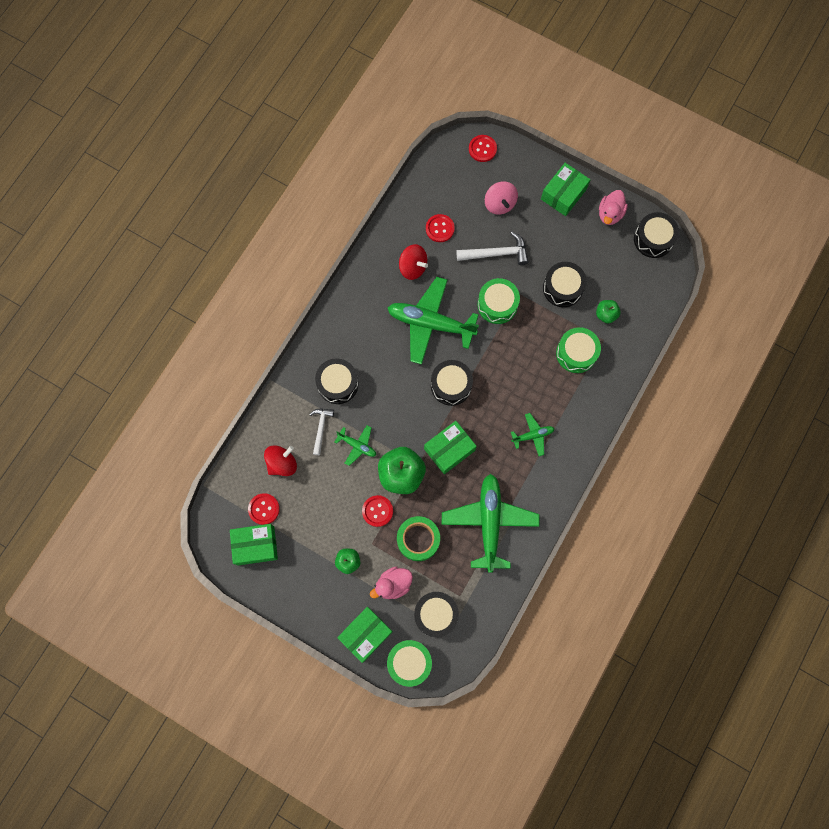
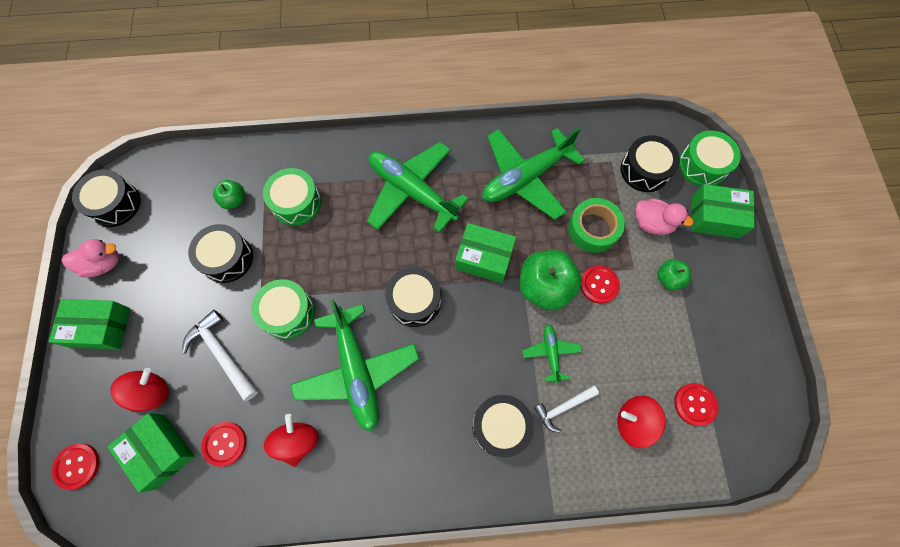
camera: 125 degrees left, 5 degrees down
green box [230,524,278,566] -> green box moved to [107,413,195,492]
pink spinning top [485,181,518,215] -> red spinning top [110,368,169,412]
green plane [511,413,555,456] -> green plane [367,142,468,233], size x2.12

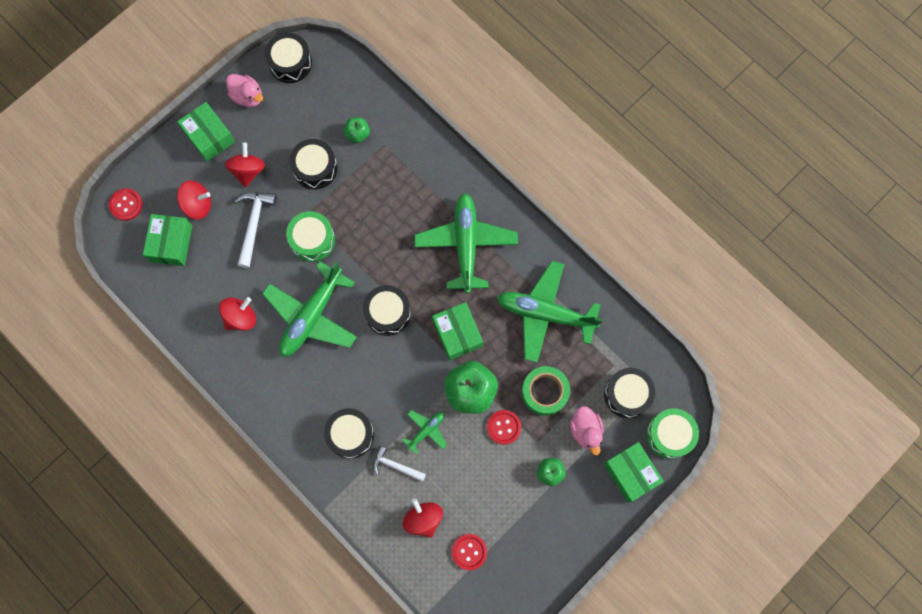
camera: 50 degrees right, 5 degrees up
red button [201,422,246,467] -> none
green drum [263,168,321,226] -> none
none -> red spinning top [225,142,265,187]

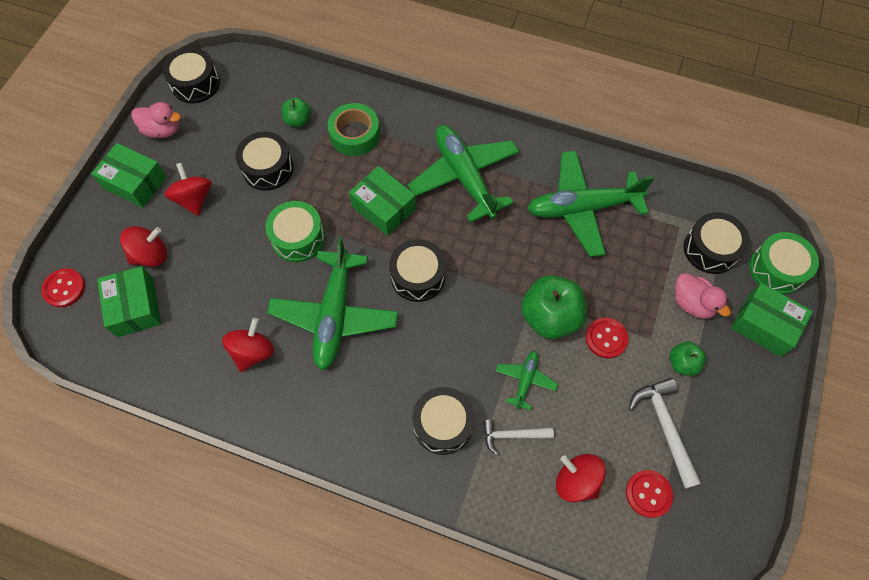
camera: 25 degrees left, 10 degrees down
white hammer [235,192,277,268] -> white hammer moved to [629,378,701,489]
green box [432,302,483,361] -> green box moved to [349,166,416,236]
green tape [522,366,570,416] -> green tape moved to [327,103,380,156]

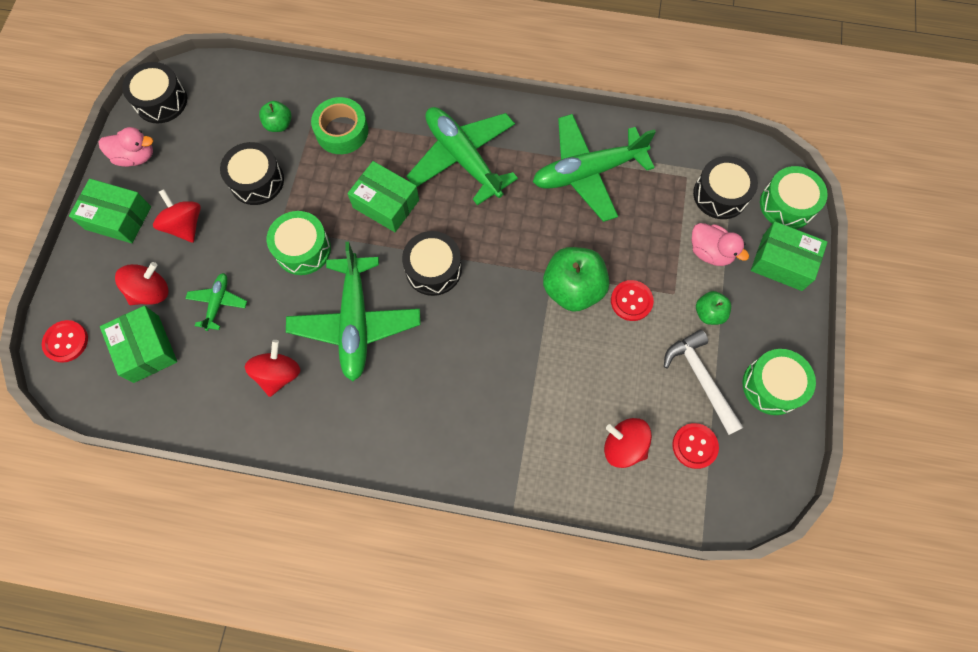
camera: 10 degrees left, 5 degrees up
black drum [412,387,475,455] -> none
white hammer [483,419,554,455] -> none
green plane [496,351,558,410] -> green plane moved to [185,273,247,331]
none -> green drum [742,349,816,415]

